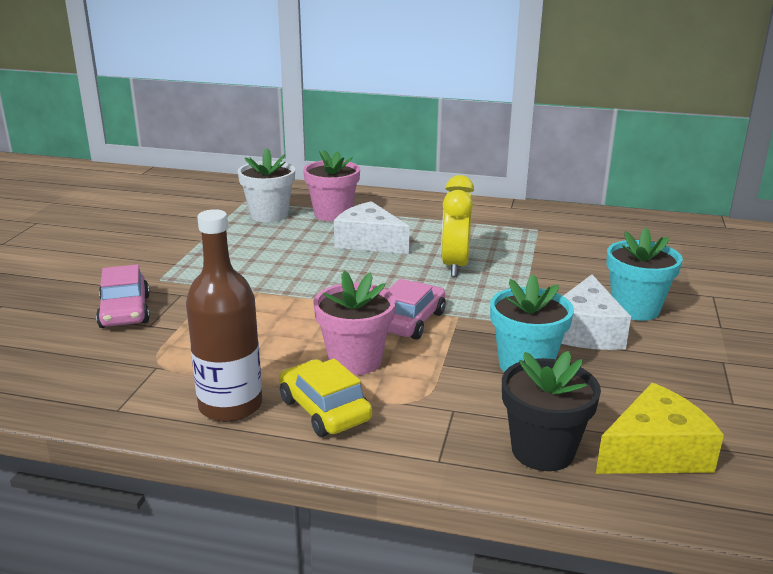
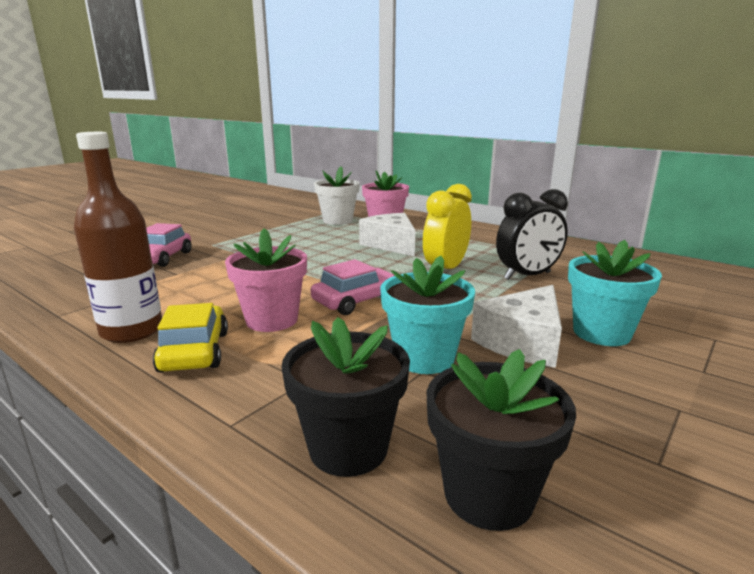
camera: 25 degrees right, 5 degrees down
yellow cheese [596,383,724,474] -> black flower pot [427,349,576,531]
none -> black clock [496,189,568,280]

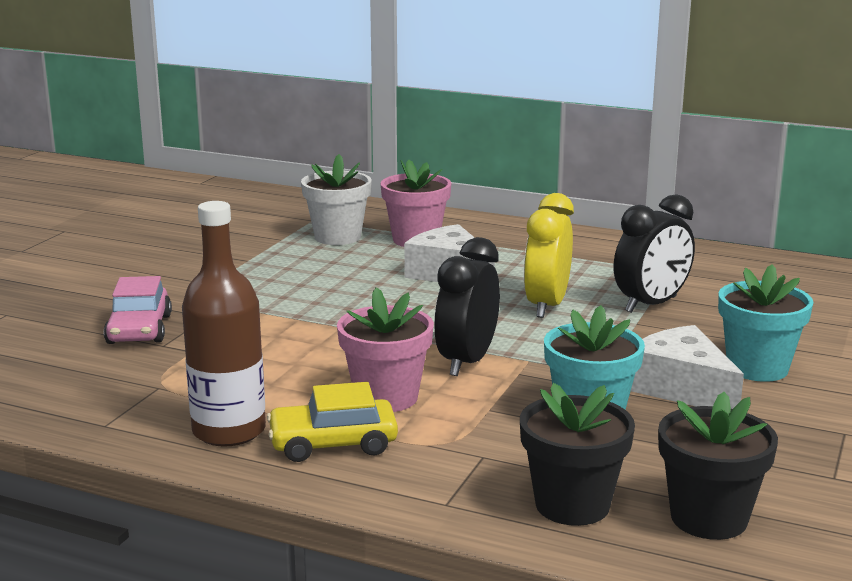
camera: 15 degrees left, 0 degrees up
yellow car [153,303,228,372] -> yellow car turned 75 degrees counterclockwise [267,382,398,462]
pink car [311,259,395,315] -> black clock [434,237,500,376]
white cheese [471,285,562,368] -> white cheese turned 120 degrees clockwise [631,325,744,409]

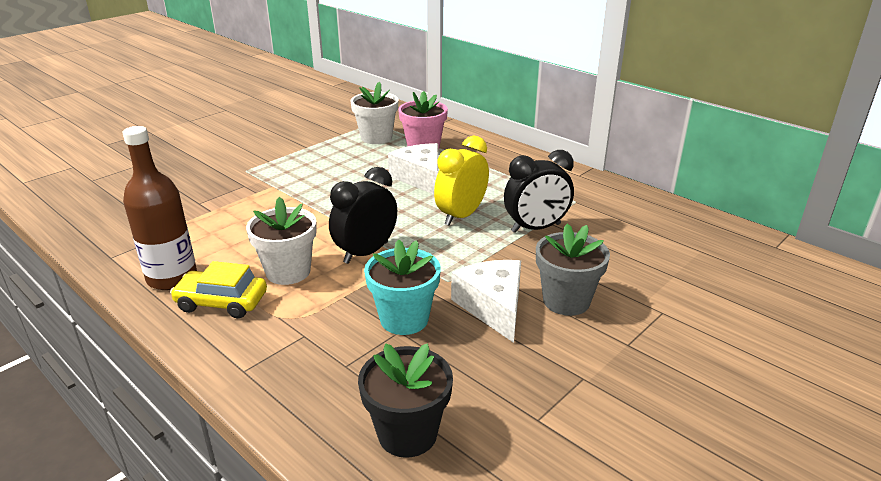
camera: 20 degrees right, 10 degrees up
pink car [104,276,172,344] -> none
pink flower pot [337,287,434,412] -> white flower pot [246,197,317,285]
black flower pot [520,383,635,526] -> none
turquoise flower pot [718,264,814,382] -> grey flower pot [536,224,610,316]

